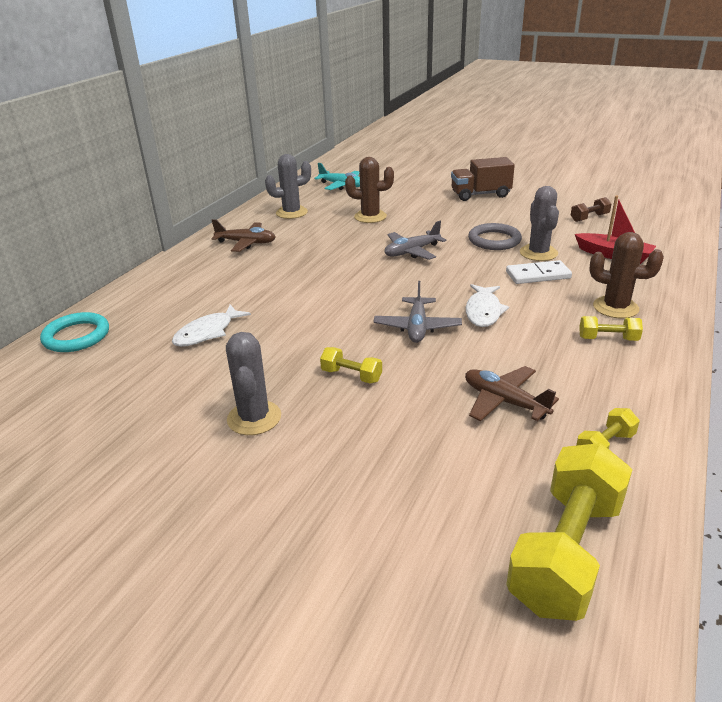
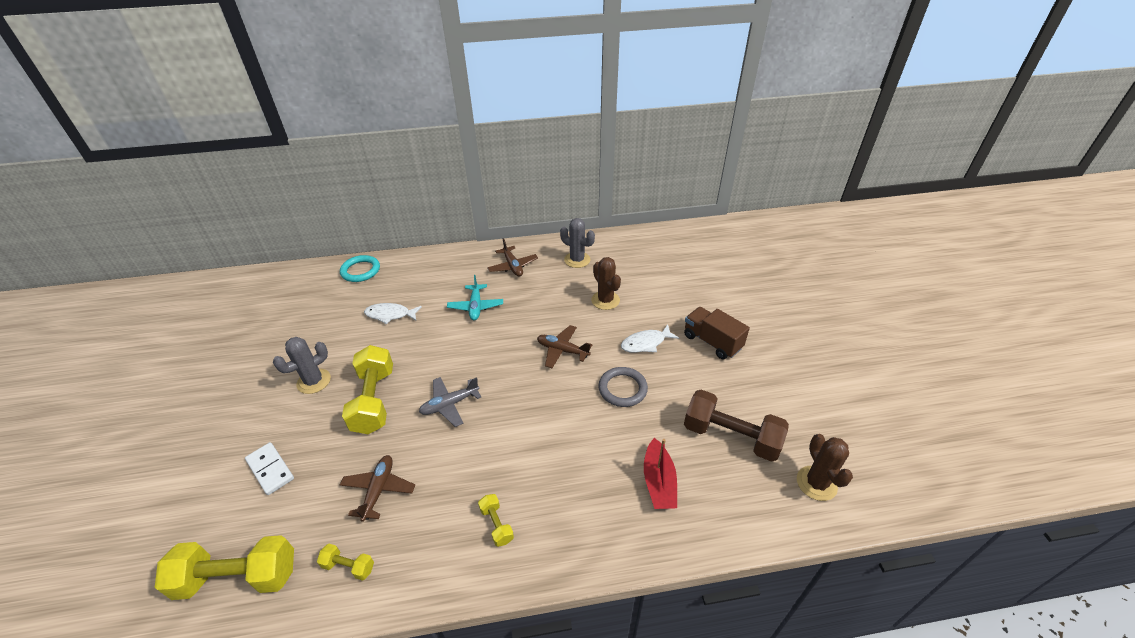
camera: 55 degrees right, 10 degrees up
turquoise plane [314,163,360,190] -> turquoise plane moved to [447,275,503,320]
yellow dumbbell [320,347,382,383] -> yellow dumbbell [342,345,393,434], size x2.15
grey plane [385,221,446,260] -> brown plane [537,325,592,368]
white fish [466,284,509,327] -> white fish moved to [621,324,679,353]
white domino [506,260,572,284] -> white domino moved to [245,442,294,495]
grey cactus [520,186,559,261] -> none
brown dumbbell [571,197,611,222] -> brown dumbbell [684,390,789,462], size x2.15
brown cactus [589,232,664,318] -> brown cactus moved to [797,434,853,501]

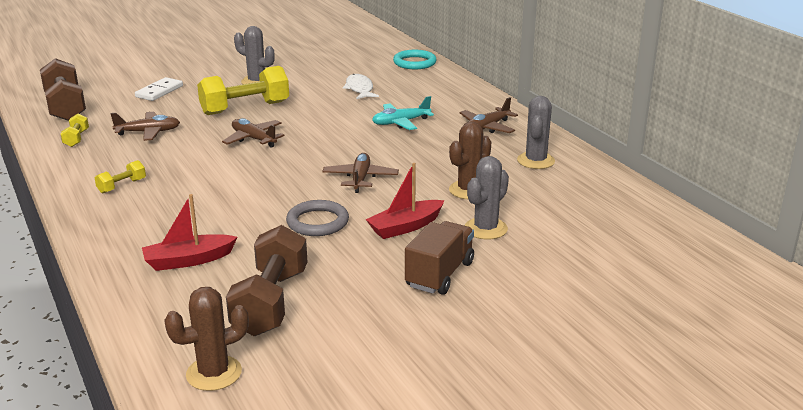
camera: 70 degrees right, 15 degrees down
yellow dumbbell [155,535,294,600] -> brown dumbbell [40,58,86,121]
grey plane [419,377,481,427] -> brown plane [222,118,284,148]
white fish [621,324,679,353] -> red boat [366,163,445,239]
none -> grey cactus [465,156,509,239]

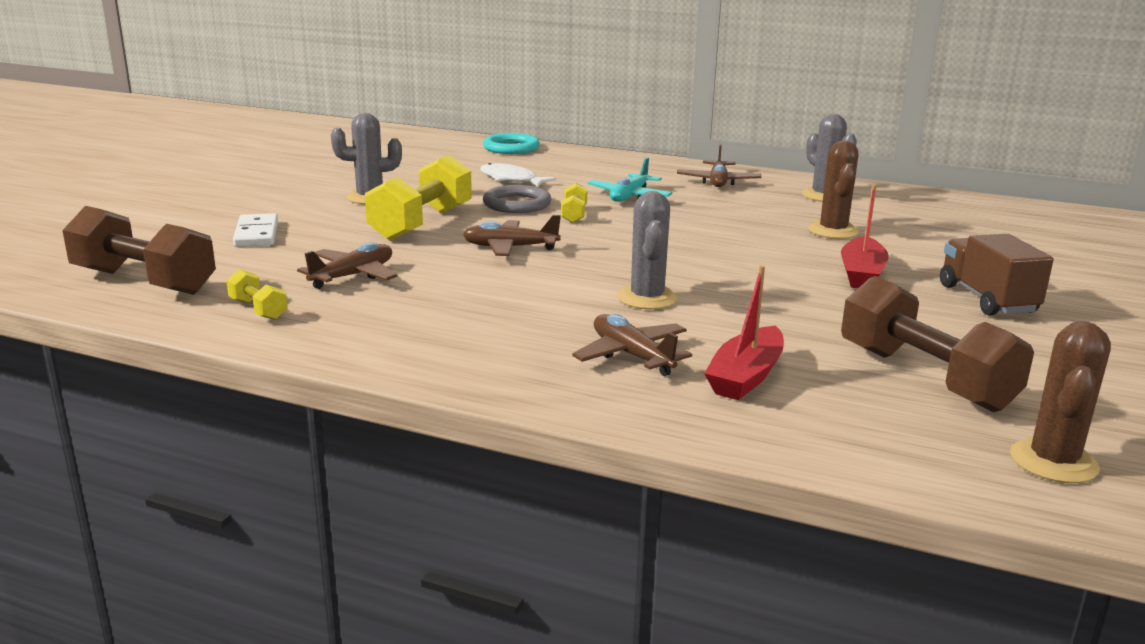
camera: 40 degrees left, 5 degrees down
yellow dumbbell [95,160,146,193] -> yellow dumbbell moved to [561,183,587,223]
grey ring [286,200,349,236] -> grey ring moved to [483,185,551,213]
brown plane [322,153,399,193] -> brown plane moved to [572,314,692,376]
grey cactus [465,156,509,239] -> grey cactus moved to [617,191,677,309]

